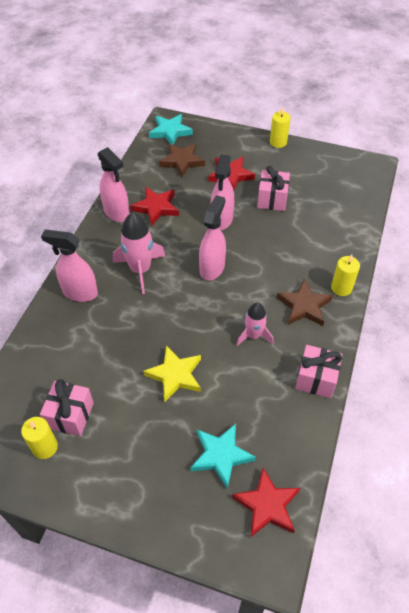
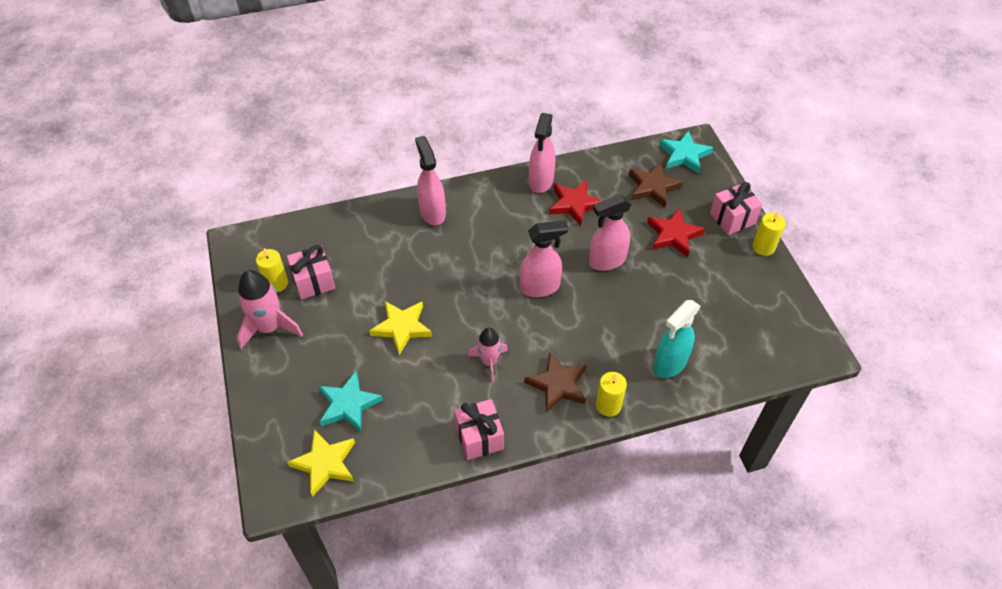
camera: 55 degrees right, 0 degrees up
pink rocket [113,212,165,294] -> pink rocket moved to [237,270,303,349]
red star [232,468,300,538] -> yellow star [287,429,355,497]
pink gift [257,166,290,211] -> pink gift moved to [710,182,763,235]
none -> turquoise spray bottle [653,300,700,378]

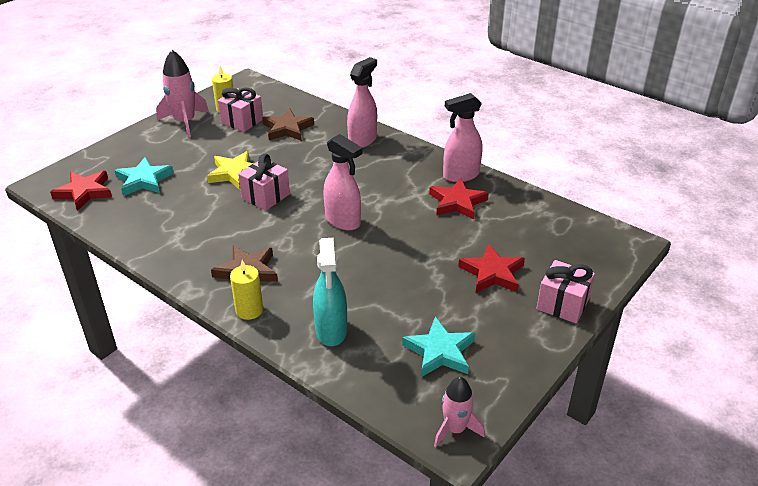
camera: 55 degrees right, 15 degrees down
yellow star [287,429,355,497] -> red star [50,171,112,211]
pink gift [454,399,504,460] -> pink gift moved to [238,154,290,210]
pink rocket [468,328,508,382] -> pink rocket moved to [434,377,485,447]
pink spray bottle [589,194,632,271] -> none
brown star [629,162,683,208] -> brown star moved to [262,108,314,141]
turquoise spray bottle [653,300,700,378] -> turquoise spray bottle turned 105 degrees counterclockwise [313,238,347,346]
turquoise star [659,131,713,174] -> turquoise star moved to [402,317,475,377]
yellow candle [753,211,786,256] -> none

